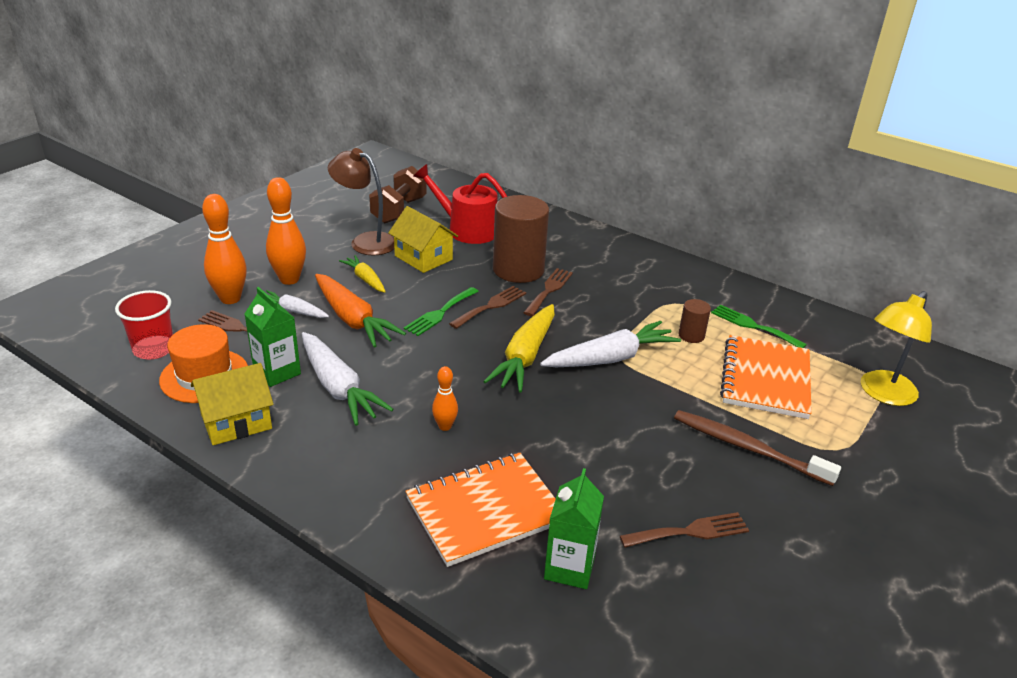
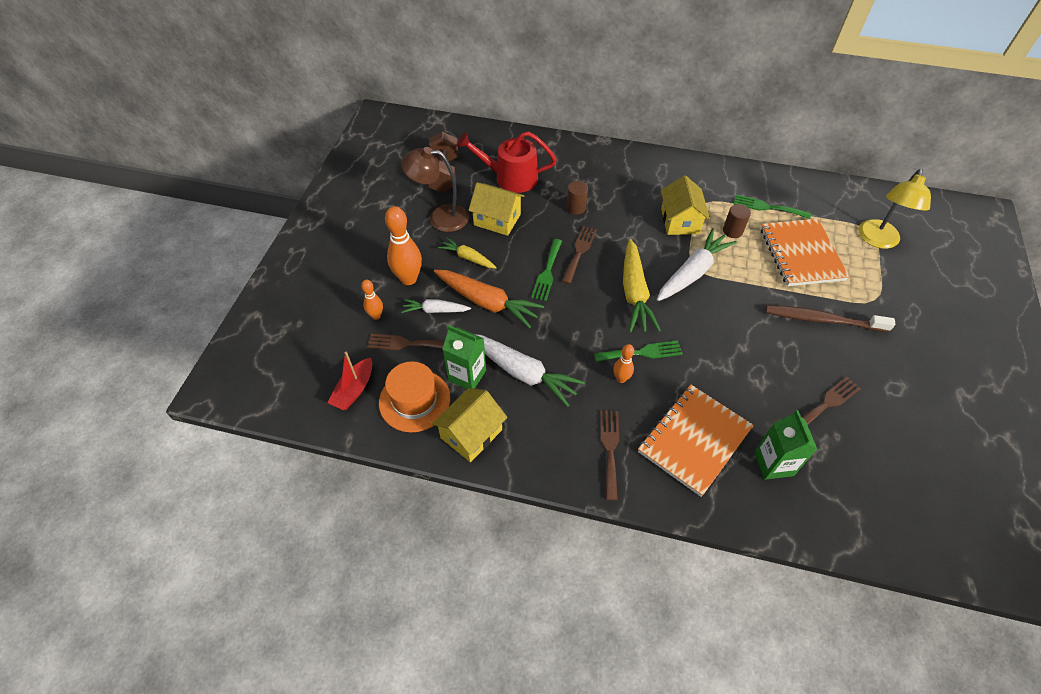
camera: 20 degrees left, 20 degrees up
red cup [115,290,173,359] -> red boat [328,352,372,410]
orange bowling pin [202,194,247,304] -> orange bowling pin [361,280,383,320], size x0.54
brown cylinder [493,195,549,283] -> brown cylinder [566,181,588,215], size x0.46
brown fork [523,268,573,316] -> brown fork moved to [600,411,619,500]
none -> green fork [594,340,683,362]
none -> yellow house [661,175,710,235]

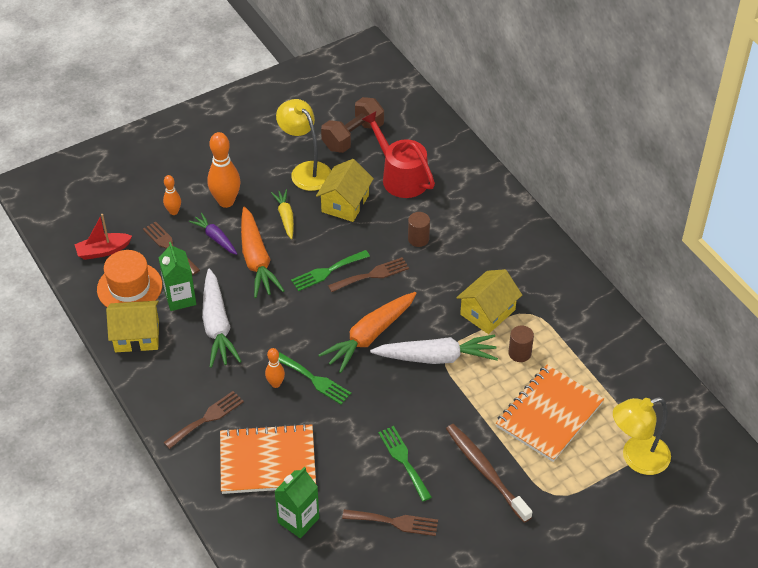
camera: 45 degrees right, 5 degrees down
brown lamp [401,147,469,232] -> yellow lamp [276,99,331,191]
white carrot [401,299,471,313] -> purple carrot [189,213,237,255]
yellow house [468,183,524,236] -> yellow house turned 45 degrees clockwise [316,159,374,222]
yellow carrot [623,239,661,333] -> orange carrot [318,292,417,373]
green fork [733,194,811,219] -> green fork moved to [378,426,432,502]

